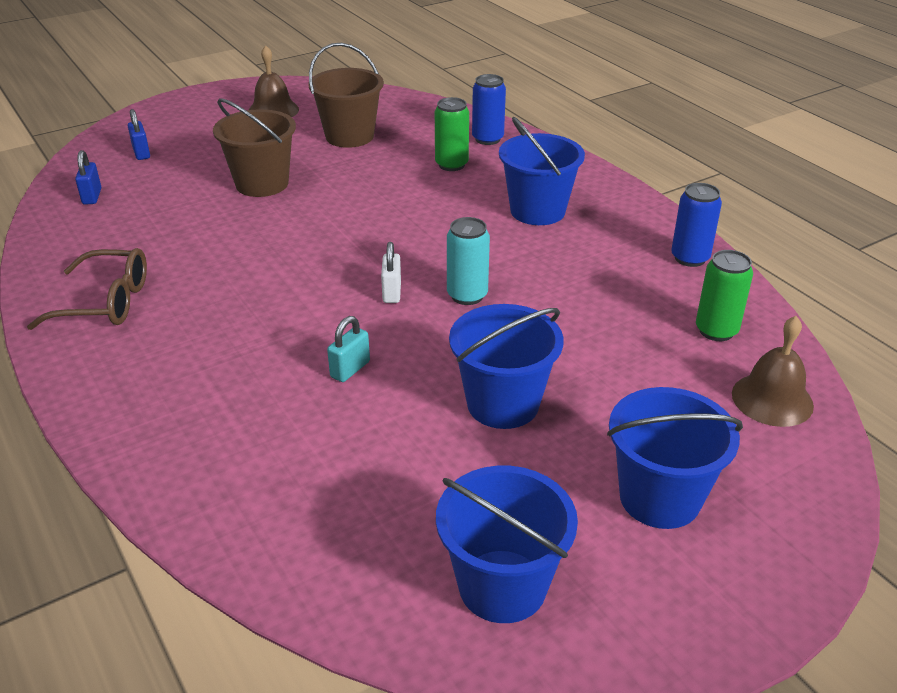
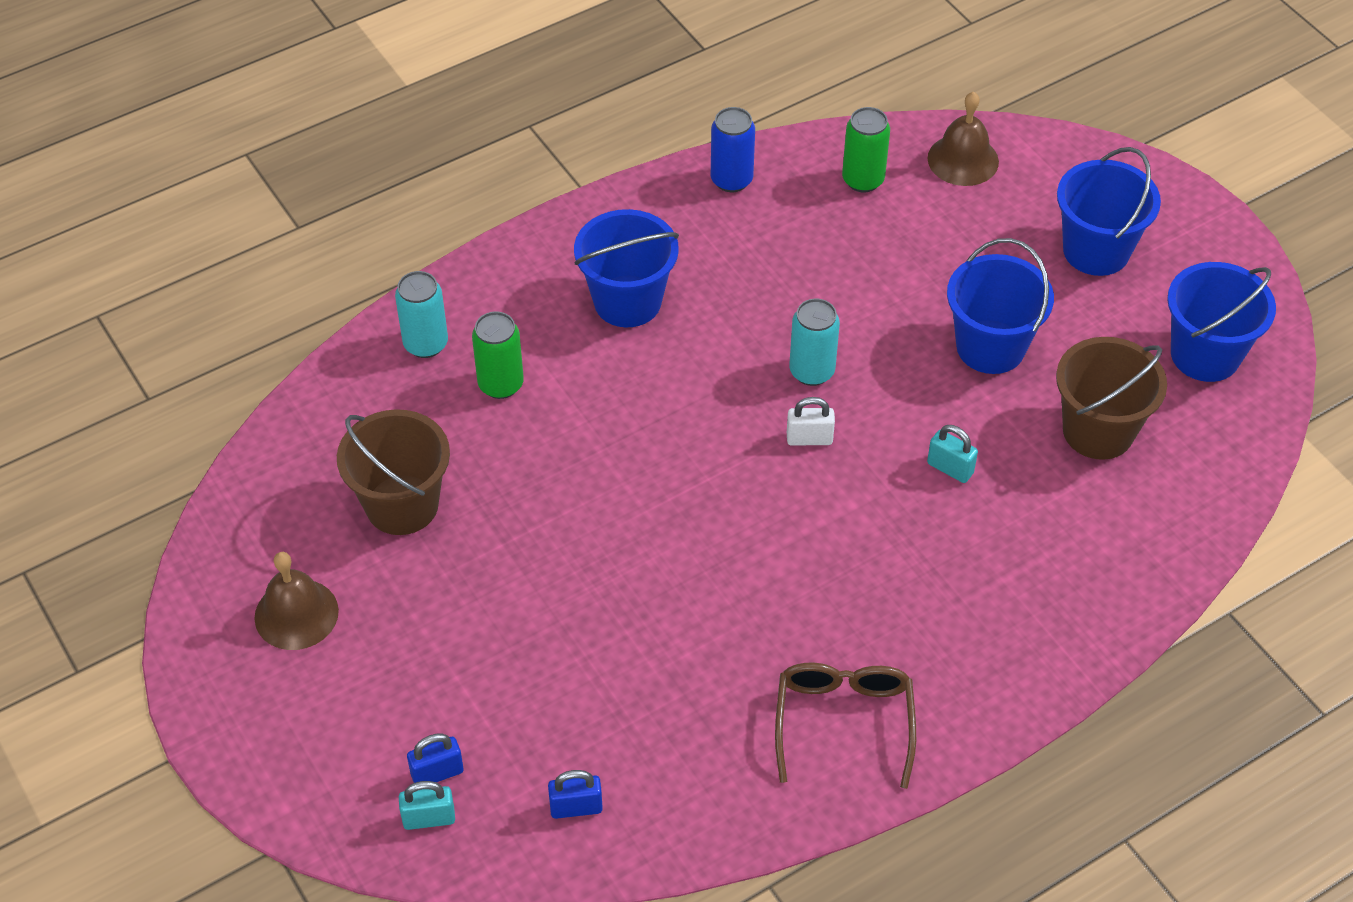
camera: 90 degrees left, 15 degrees up
brown bucket [213,98,296,197] -> brown bucket moved to [1056,337,1167,460]
blue can [472,74,506,145] -> turquoise can [395,271,448,358]
none -> turquoise padlock [399,781,455,830]

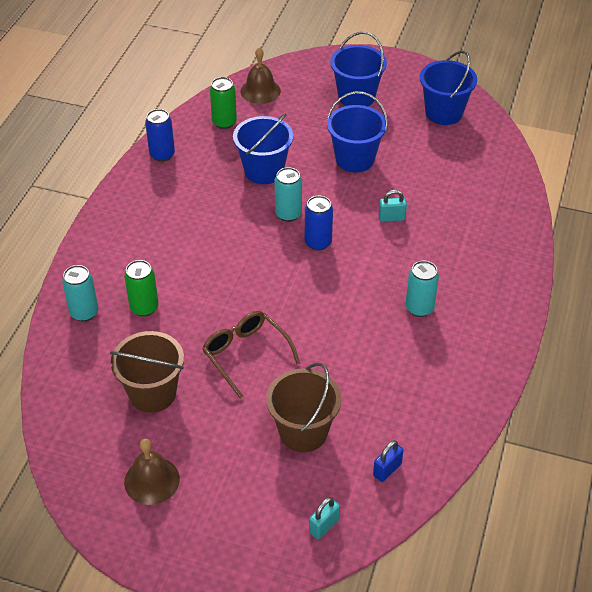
camera: 40 degrees left, 5 degrees down
blue padlock [407,734,464,783] -> none
blue bucket [574,209,679,327] -> blue bucket moved to [233,113,293,184]
brown glasses [775,663,916,789] -> brown glasses moved to [202,311,300,399]
white padlock [787,397,835,445] -> blue can [305,196,333,251]
brown bucket [1056,337,1167,460] -> brown bucket moved to [266,363,342,452]
none -> turquoise can [406,261,439,317]

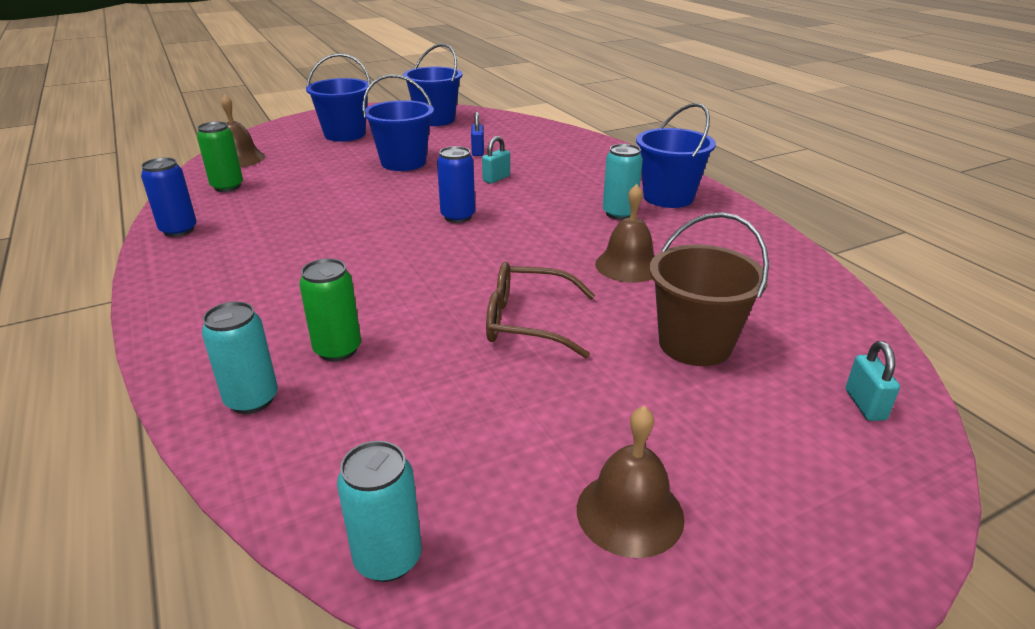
camera: 45 degrees left, 15 degrees down
brown bucket [110,331,184,413] -> none
blue bucket [233,113,293,184] -> blue bucket moved to [636,103,716,208]
turquoise can [275,167,302,222] -> turquoise can moved to [337,441,422,582]
blue padlock [373,440,403,482] -> blue padlock moved to [471,112,484,156]
none -> brown bell [595,184,654,283]

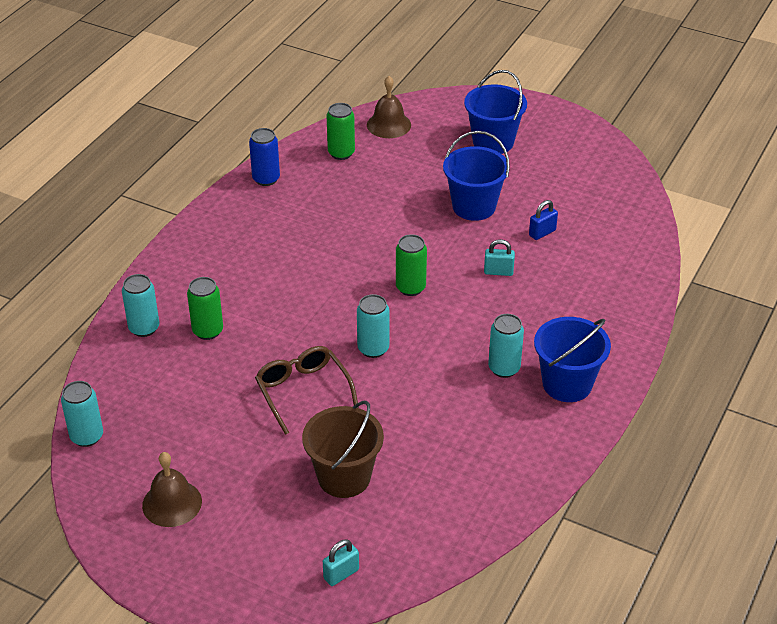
camera: 55 degrees right, 10 degrees up
blue bucket [403,44,463,126] -> none
blue can [437,146,475,223] -> green can [396,234,427,296]
brown bell [595,184,654,283] -> none
none -> turquoise can [357,294,389,358]

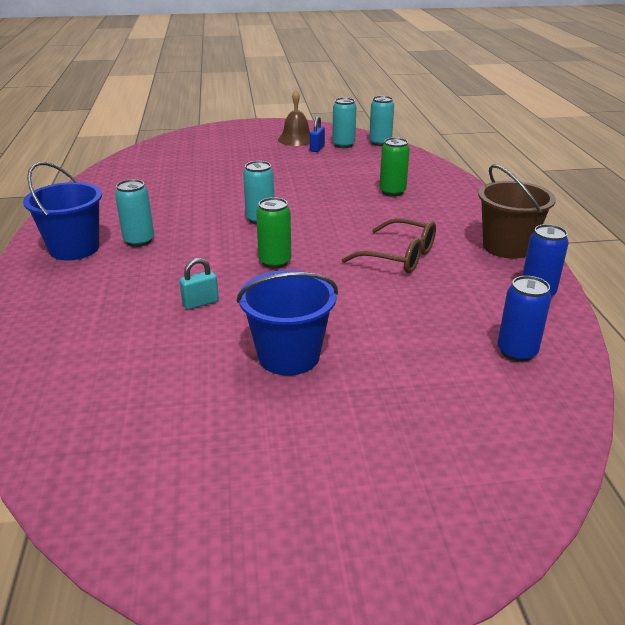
camera: 145 degrees right, 10 degrees down
turquoise can [122,274,159,337] -> turquoise can moved to [332,98,356,148]
brown glasses [255,346,359,435] -> brown glasses moved to [342,218,436,273]
brown bucket [302,401,384,498] -> brown bucket moved to [478,164,556,259]
turquoise padlock [323,539,359,586] -> none
green can [326,103,355,160] -> blue can [497,276,551,362]
brown bell [367,76,411,138] -> none
blue bucket [464,70,527,154] -> none
blue padlock [529,200,558,240] -> blue padlock moved to [310,116,325,152]

